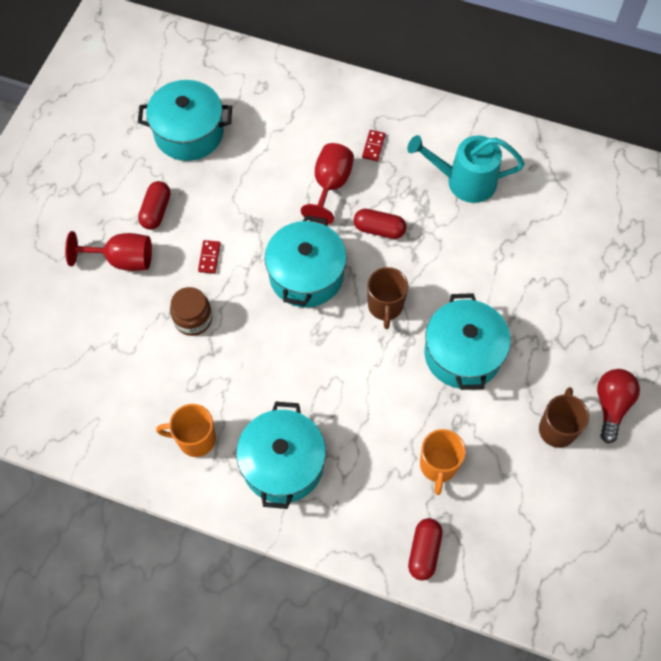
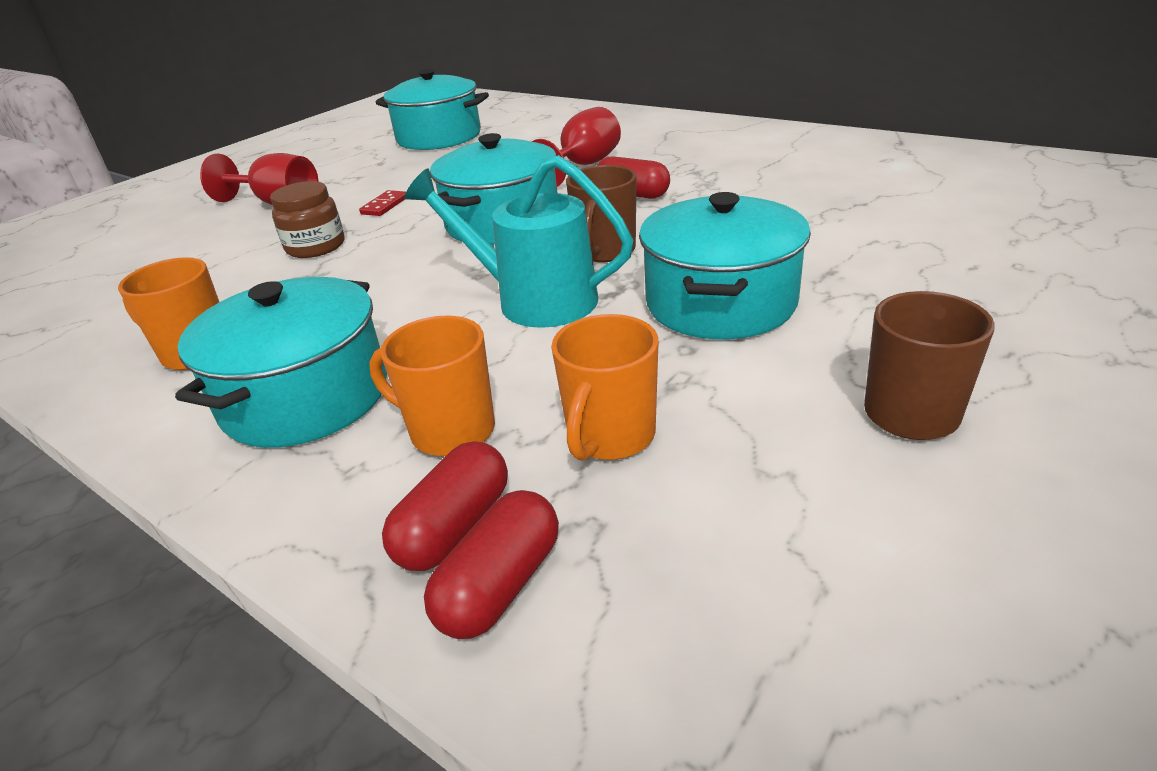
camera: 20 degrees right, 30 degrees down
red capsule [138,181,170,230] -> red capsule moved to [382,441,508,571]
red domino [362,130,386,161] -> none
turquoise watering can [407,135,525,203] -> turquoise watering can moved to [404,155,633,328]
red light bulb [597,369,640,444] -> none
none -> orange mug [369,316,495,456]

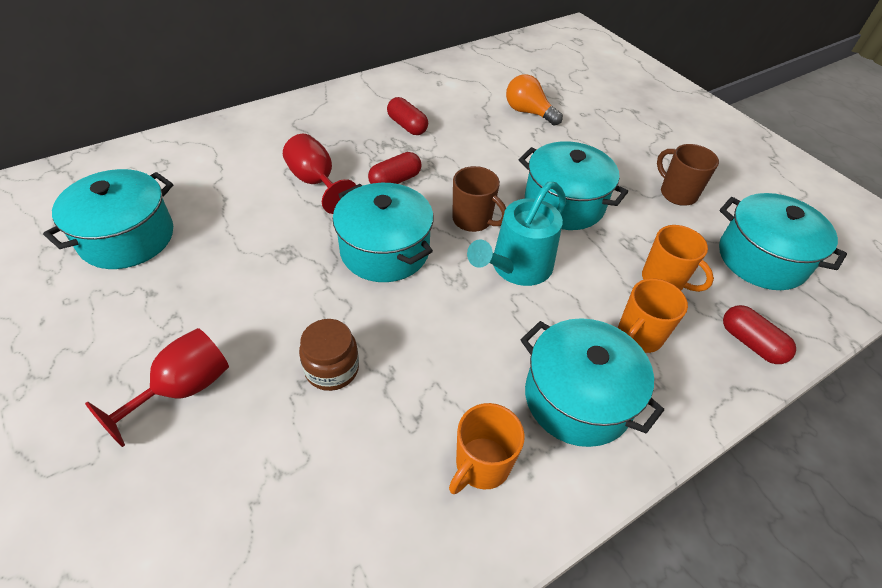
camera: 75 degrees left, 15 degrees up
red domino [359,190,406,216] -> none
red capsule [382,441,508,571] -> red capsule moved to [387,97,428,135]
none -> orange light bulb [506,74,563,126]
none -> turquoise pot [719,193,847,290]

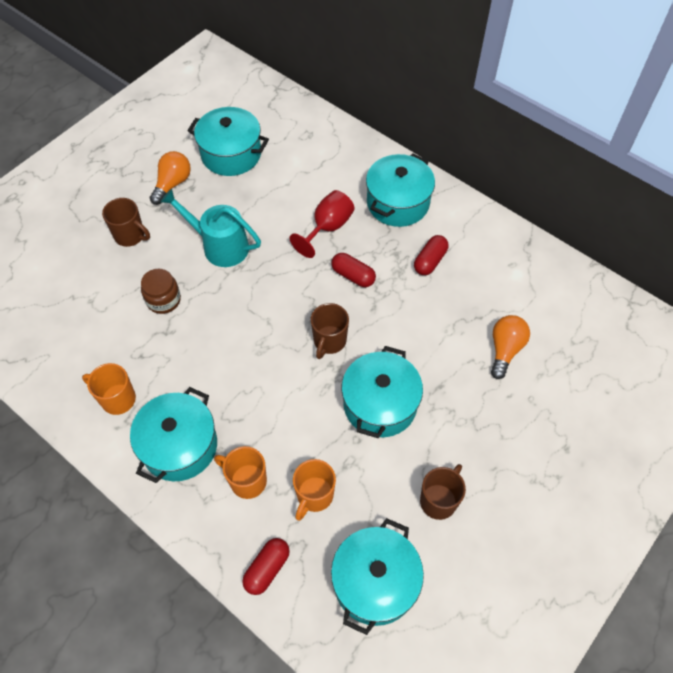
camera: 75 degrees right, 10 degrees up
red goblet [85,328,229,447] -> brown mug [102,198,150,247]
turquoise pot [333,183,433,282] -> turquoise pot moved to [366,153,435,227]
turquoise watering can [467,182,566,286] -> turquoise watering can moved to [161,189,261,267]
none -> orange light bulb [150,151,191,205]

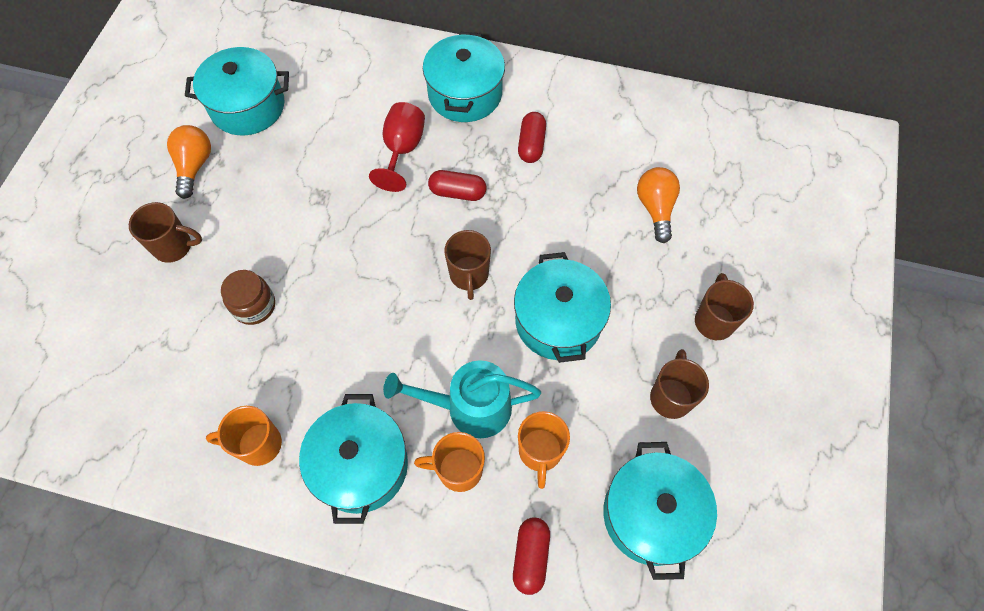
camera: 25 degrees left, 5 degrees up
turquoise watering can [161,189,261,267] -> turquoise watering can moved to [383,360,541,438]
none -> brown mug [695,273,754,340]

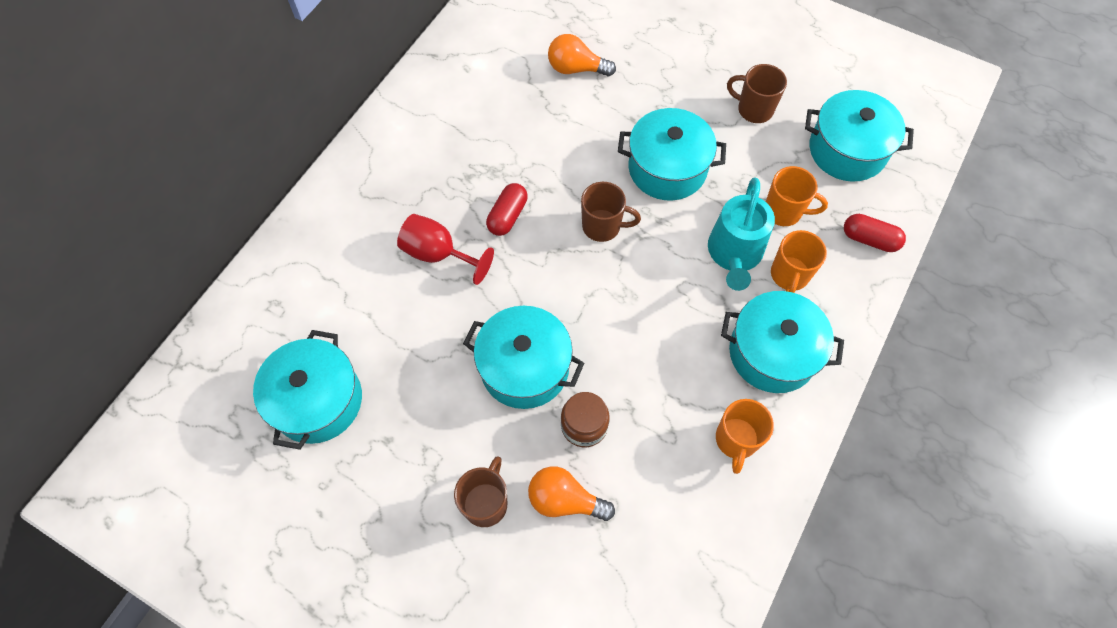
camera: 75 degrees left, 0 degrees up
orange light bulb [167,125,211,199] -> orange light bulb moved to [528,466,615,521]
turquoise pot [423,32,505,122] -> turquoise pot moved to [463,306,584,409]
red capsule [518,112,546,163] -> none
brown mug [695,273,754,340] -> none

